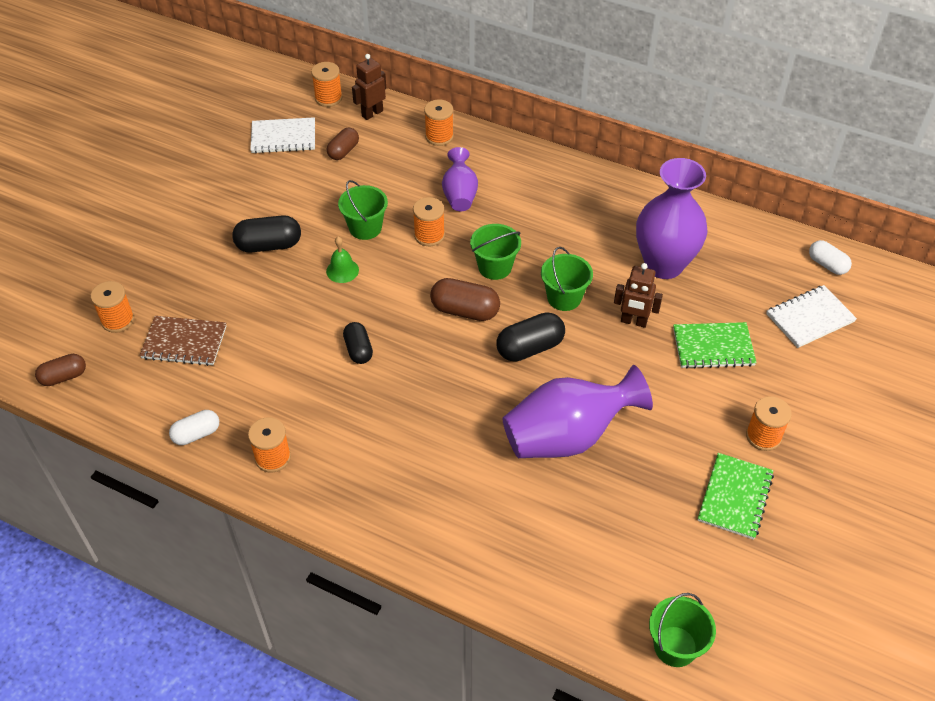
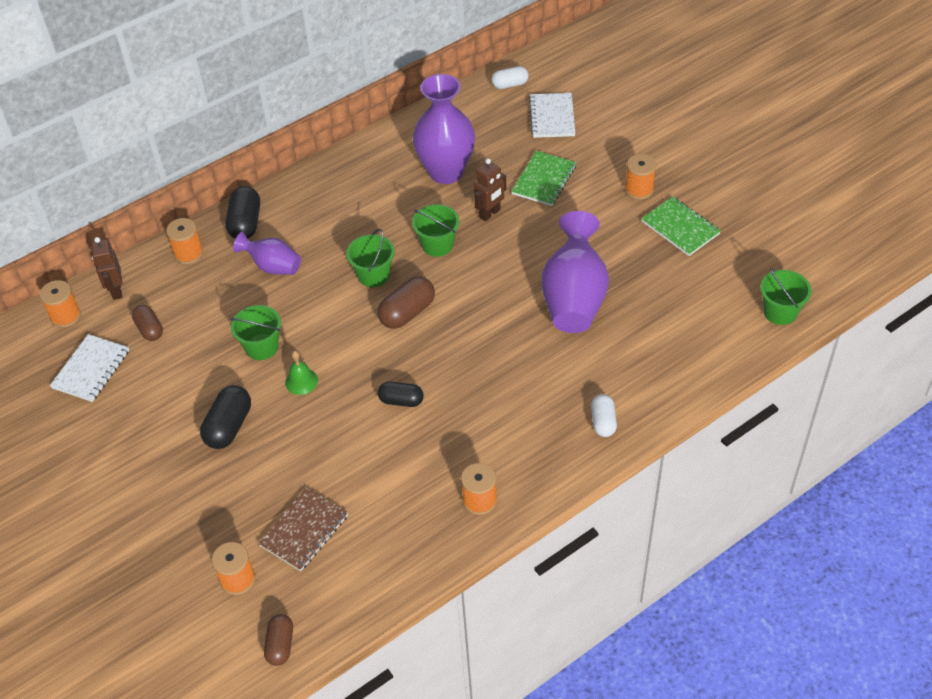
camera: 60 degrees left, 0 degrees up
white capsule [169,410,219,445] -> white capsule moved to [591,394,617,437]
orange spool [413,197,445,246] -> none
black capsule [497,312,565,362] -> black capsule moved to [226,186,260,239]

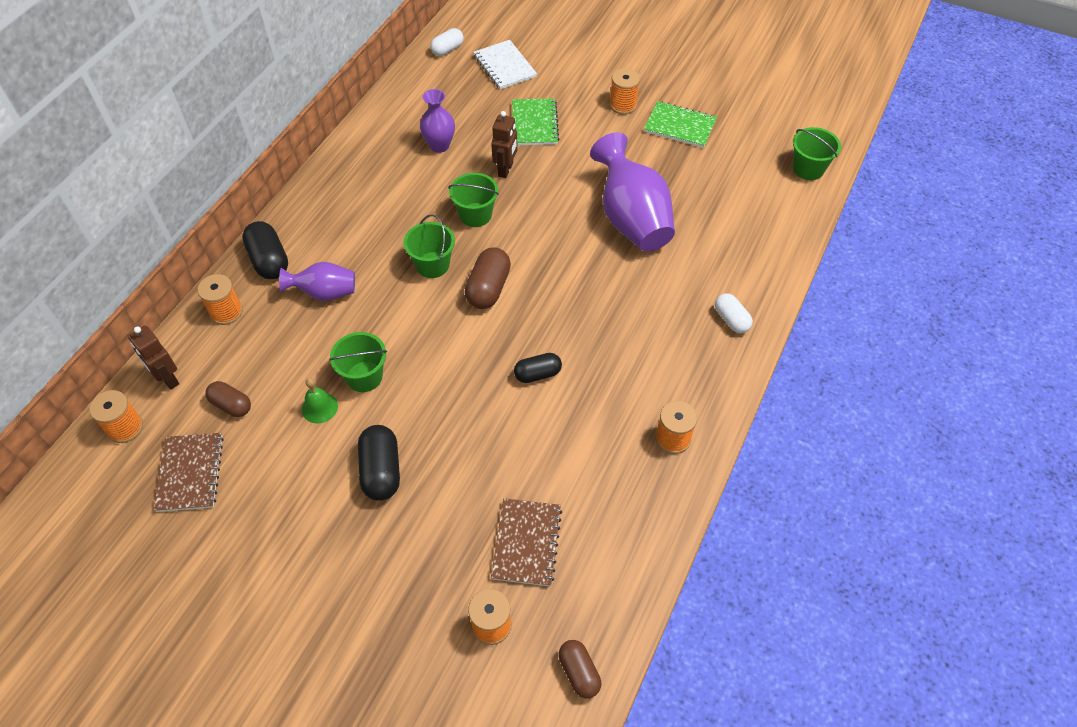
camera: 30 degrees left, 5 degrees up
white notebook [50,334,129,402] -> brown notebook [154,433,223,512]
green bell [285,351,318,395] -> green bell moved to [302,378,338,423]
purple vase [413,74,475,184] -> purple vase [420,89,455,153], size x0.56

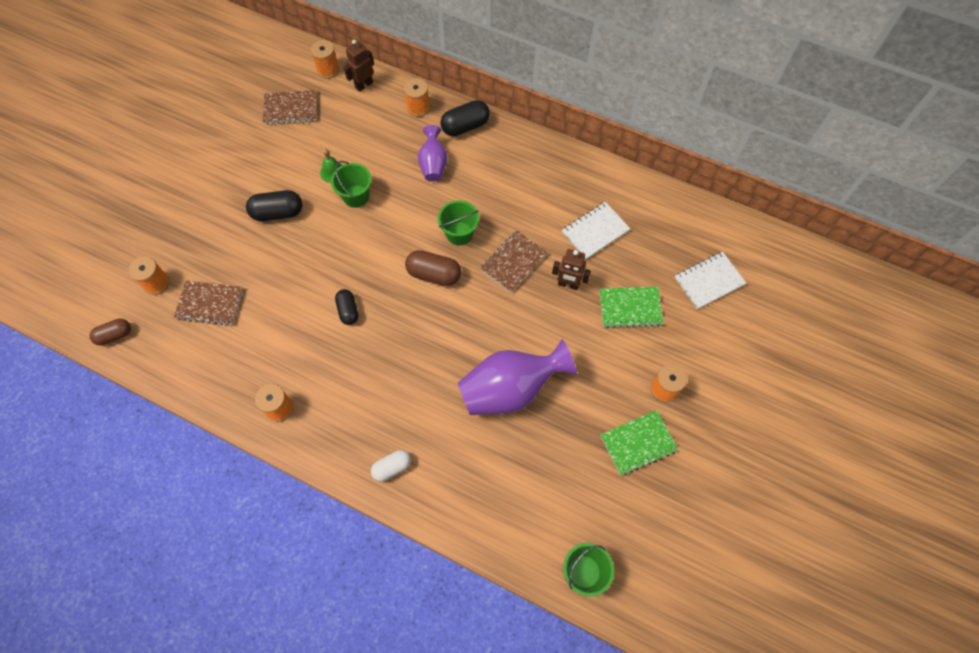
camera: 90 degrees right, 10 degrees up
brown capsule [206,381,251,417] -> none
purple vase [420,89,455,153] -> white notebook [562,202,630,259]
white capsule [430,28,464,56] -> none
green bucket [448,173,499,227] -> brown notebook [480,230,548,293]
green notebook [644,101,717,148] -> green notebook turned 45 degrees clockwise [600,410,678,476]

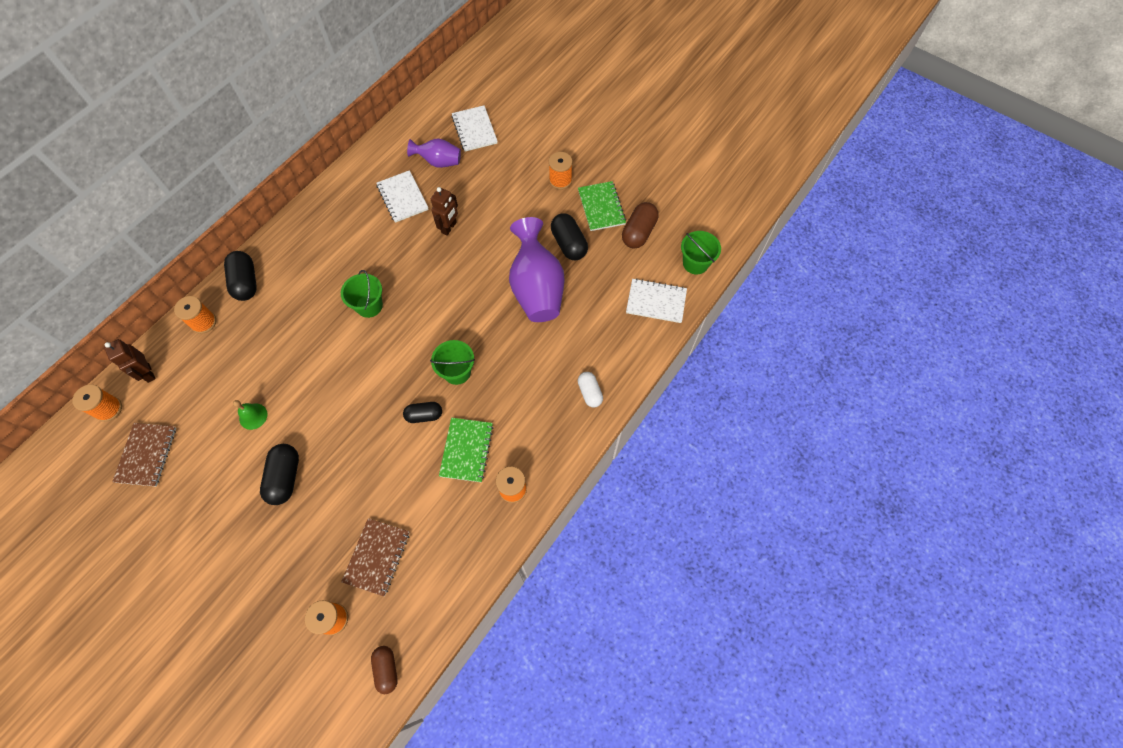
camera: 80 degrees left, 0 degrees up
green bucket [331,161,372,208] -> green bucket moved to [430,340,475,385]
brown capsule [405,250,461,286] -> brown capsule moved to [622,202,659,248]
purple vase [418,125,447,182] -> purple vase moved to [407,138,461,168]
brown notebook [480,230,548,293] -> none
green notebook [599,287,663,328] -> green notebook moved to [439,418,494,482]
none -> black capsule [551,213,588,260]
none -> white notebook [626,278,687,323]

